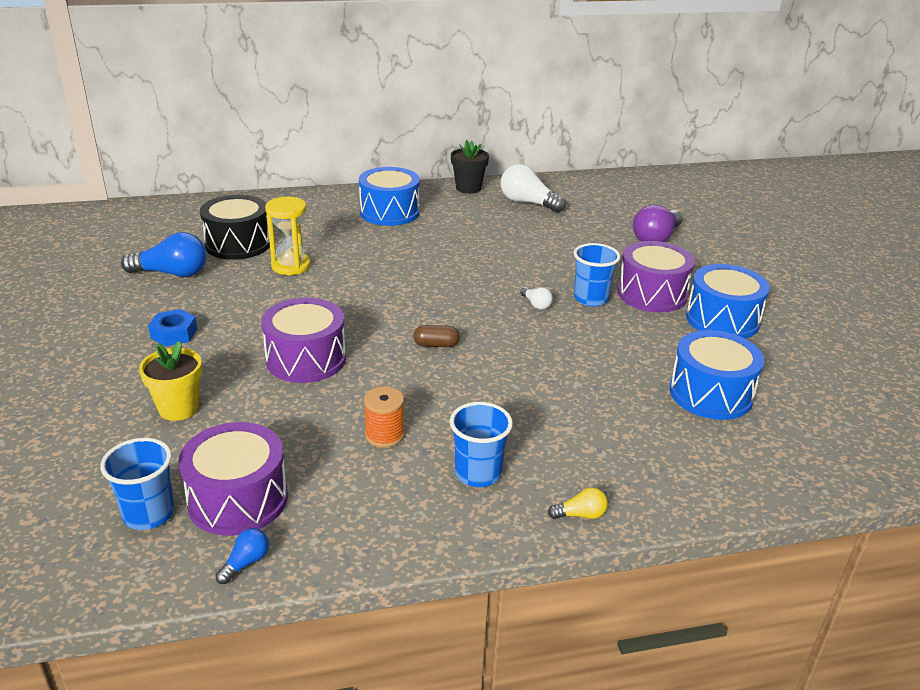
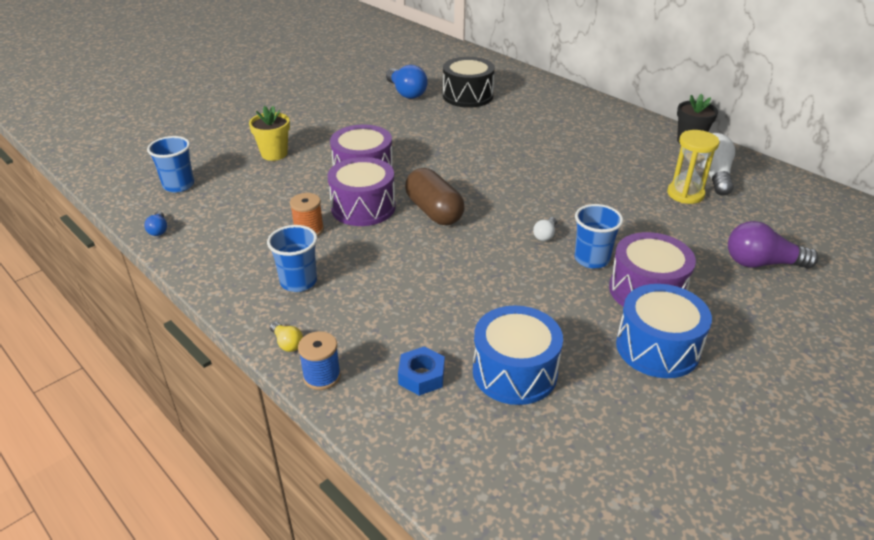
camera: 60 degrees right, 5 degrees up
blue nut [148,309,197,346] -> blue nut moved to [398,347,445,396]
purple drum [179,422,288,536] -> purple drum moved to [328,157,396,226]
blue light bulb [215,528,269,584] -> blue light bulb turned 75 degrees clockwise [144,211,167,236]
yellow hourglass [265,197,310,275] -> yellow hourglass moved to [667,130,719,204]
blue drum [359,167,420,226] -> none
brown capsule [413,325,460,347] -> brown capsule [405,168,465,225], size x2.03
none -> blue spool [298,331,341,390]

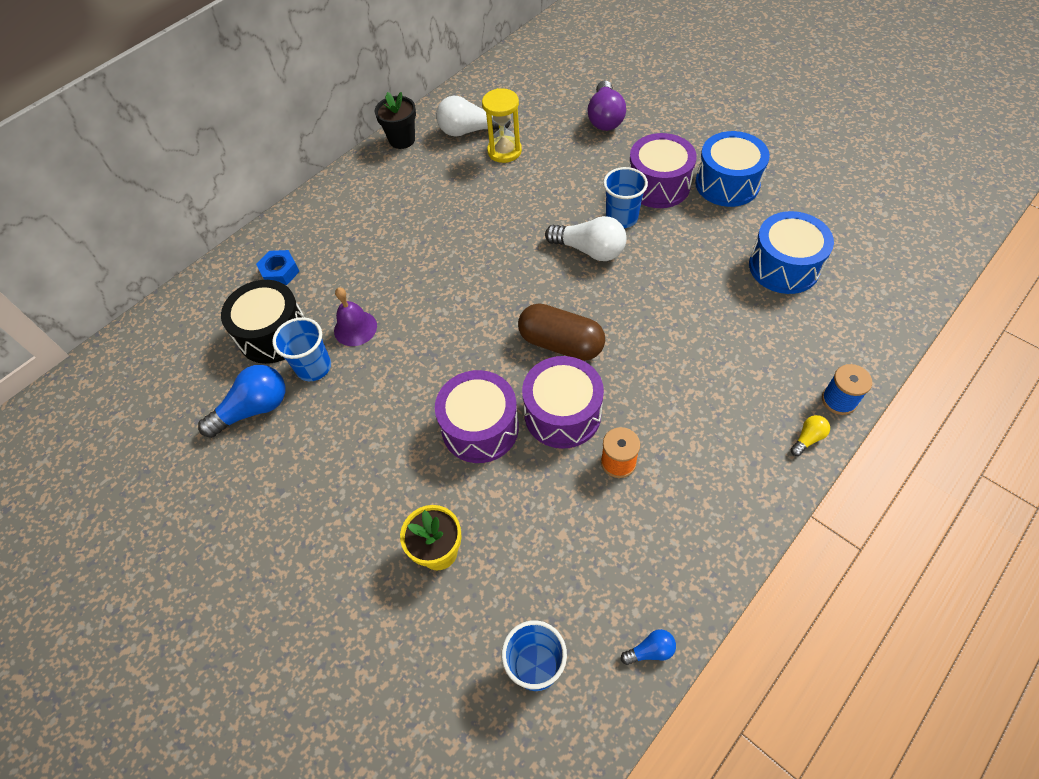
camera: 90 degrees left, 20 degrees up
blue cup [267,225,317,292] -> blue cup moved to [272,317,331,381]
blue nut [398,347,445,396] -> blue nut moved to [256,250,300,285]
brown capsule [405,168,465,225] -> brown capsule turned 60 degrees clockwise [518,303,605,361]
white light bulb [533,217,557,241] -> white light bulb [545,216,627,261], size x2.06
none -> purple bell [334,287,377,346]

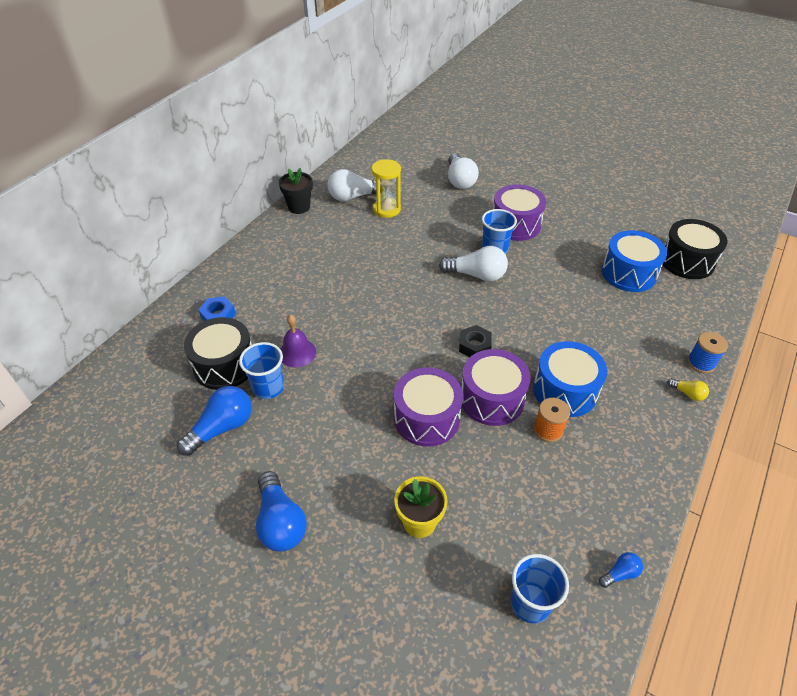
camera: 15 degrees left, 10 degrees down
brown capsule [518,303,605,361] -> black nut [459,325,492,357]
purple light bulb [588,80,626,131] -> white light bulb [448,153,479,189]
blue drum [695,131,770,207] -> blue drum moved to [533,341,607,417]
yellow light bulb [790,415,830,456] -> yellow light bulb turned 90 degrees clockwise [667,378,709,401]
none -> blue light bulb [256,471,307,552]
none -> black drum [663,219,728,279]

